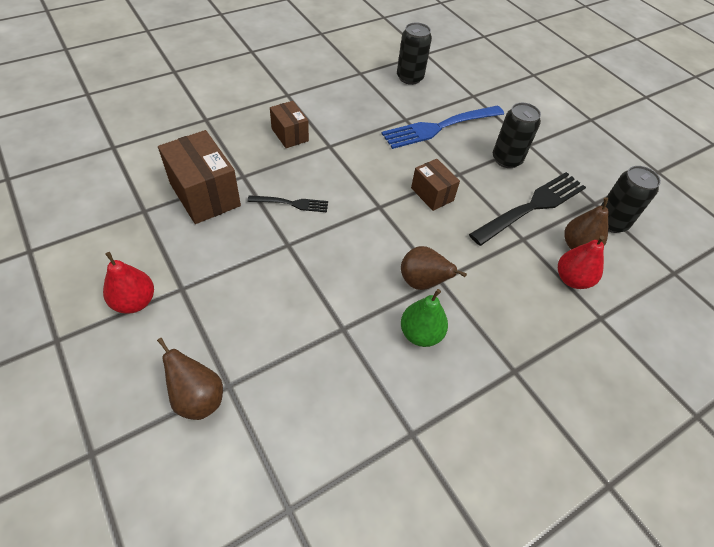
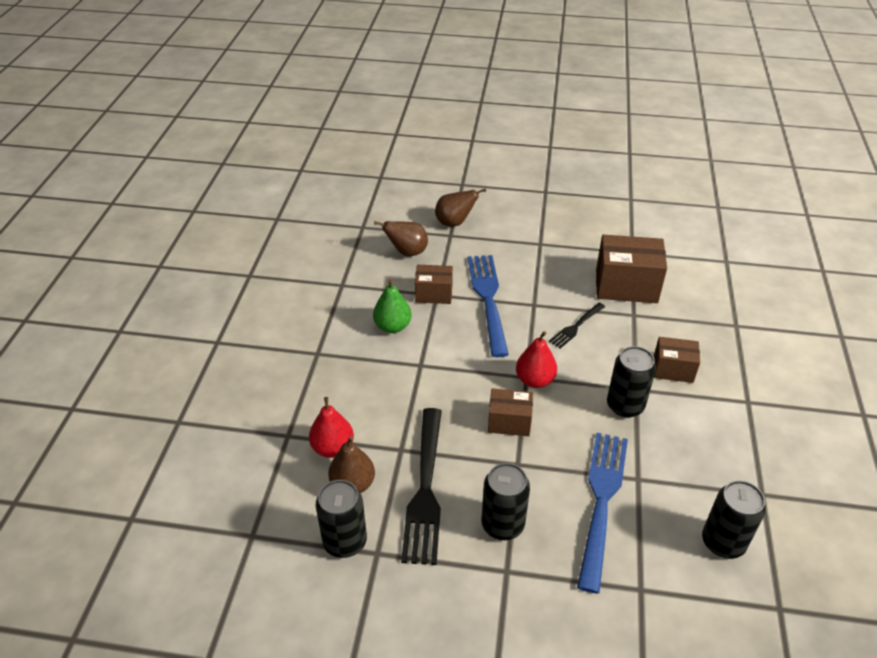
camera: 135 degrees right, 10 degrees down
red pear [103,252,154,314] -> red pear moved to [516,331,557,388]
brown pear [401,246,467,290] -> brown pear moved to [374,221,428,256]
none -> brown box [415,265,453,304]
none -> blue fork [467,255,509,357]
none -> black can [607,346,656,418]

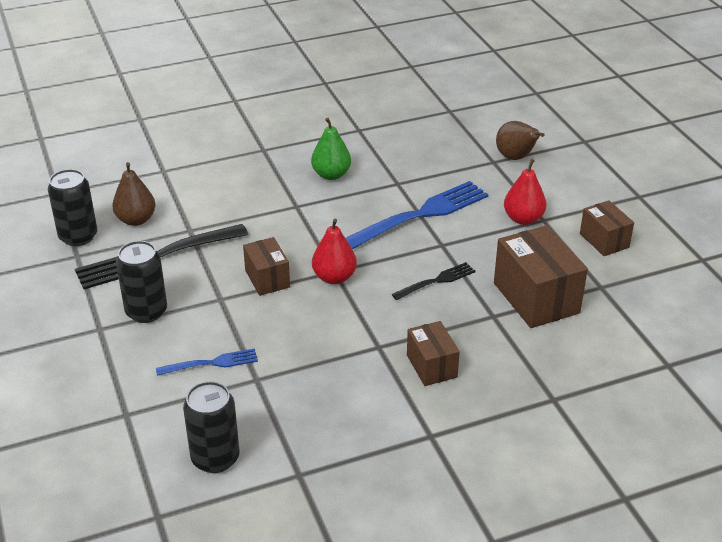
camera: 60 degrees right, 5 degrees down
red pear [309,397,354,458] -> red pear moved to [504,159,546,225]
brown pear [374,221,428,256] -> none
brown box [415,265,453,304] -> brown box moved to [580,201,634,256]
black fork [549,303,605,348] -> black fork turned 135 degrees clockwise [392,262,476,300]
blue fork [577,433,628,594] -> blue fork [156,348,258,376], size x0.52
black can [607,346,656,418] -> none

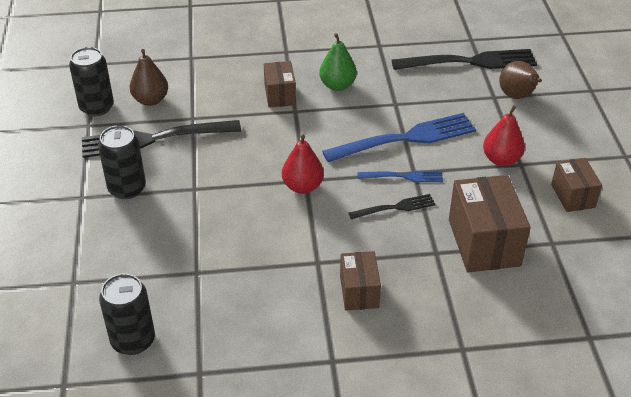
camera: 15 degrees right, 5 degrees up
blue fork [156,348,258,376] -> blue fork moved to [358,171,443,182]
brown box [243,237,290,296] -> brown box moved to [264,61,296,108]
none -> black fork [392,49,537,70]

